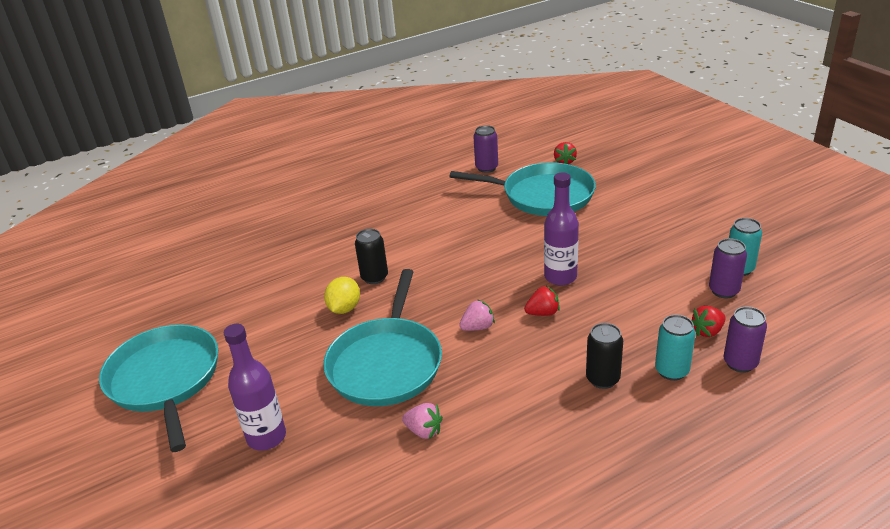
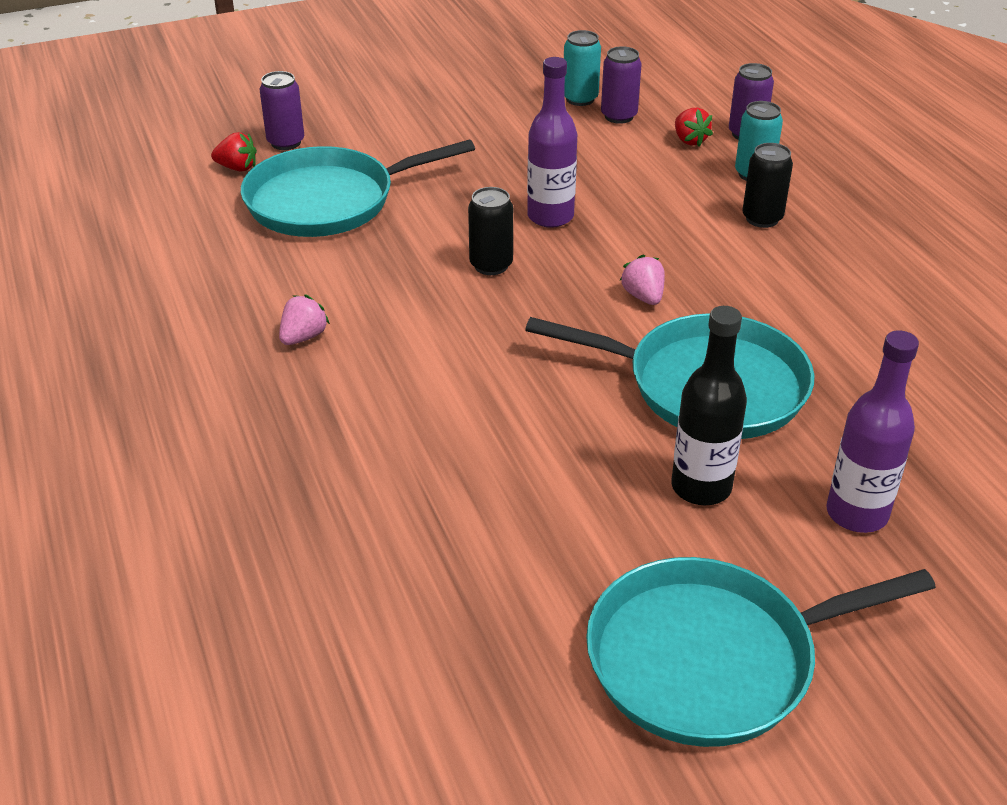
camera: 85 degrees left, 5 degrees up
yellow lemon [324,277,360,314] -> none
black can [355,229,388,284] -> black can moved to [468,187,513,275]
pink strawberry [402,403,443,439] -> pink strawberry moved to [279,294,330,345]
turquoise pan [450,162,596,216] -> turquoise pan turned 135 degrees counterclockwise [241,139,475,237]
purple can [473,125,498,173] -> purple can moved to [259,71,304,150]
red strawberry [524,286,560,316] -> none
none -> black bottle [671,306,747,505]

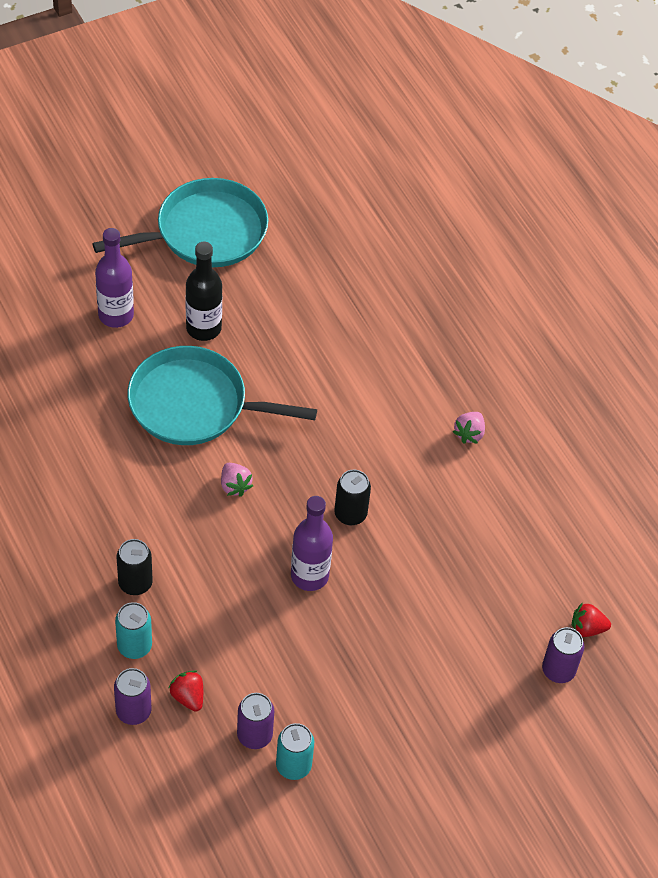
camera: 170 degrees right, 15 degrees up
turquoise pan [241,139,475,237] -> none

